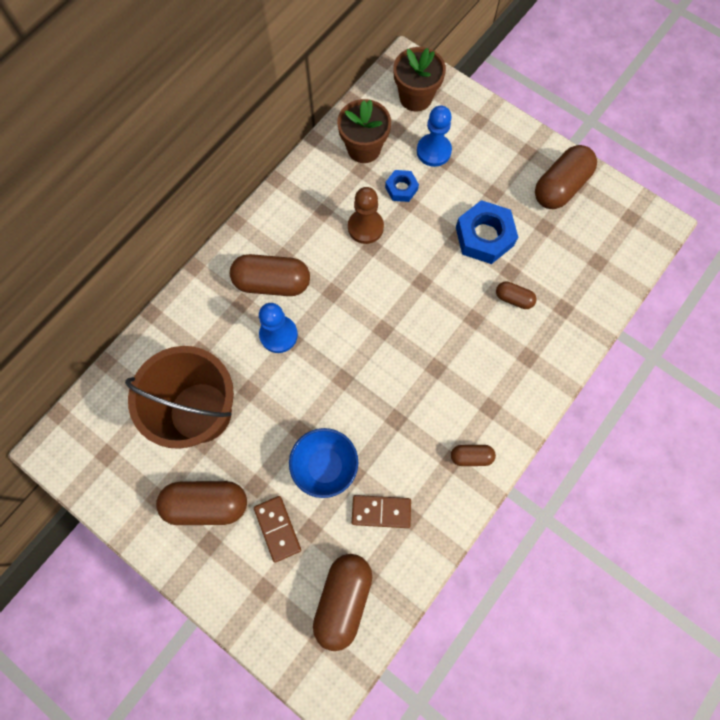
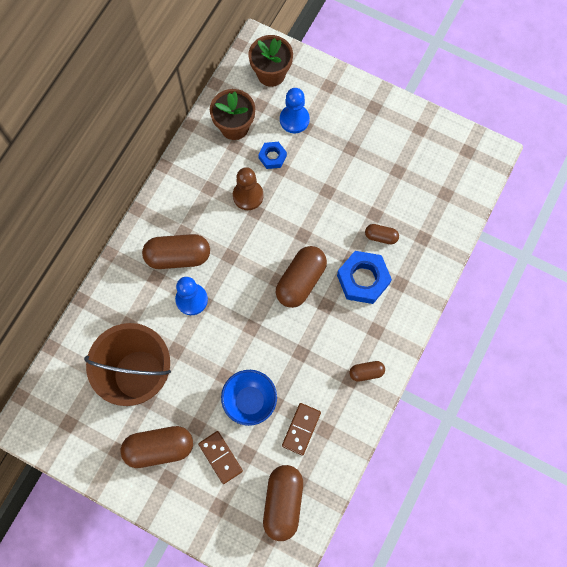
camera: 10 degrees left, 0 degrees up
brown domino [352,495,411,528] -> brown domino turned 60 degrees counterclockwise [282,403,321,456]
blue nut [456,200,518,264] -> blue nut moved to [337,251,392,304]
brown capsule [535,145,597,209] -> brown capsule moved to [276,246,327,308]

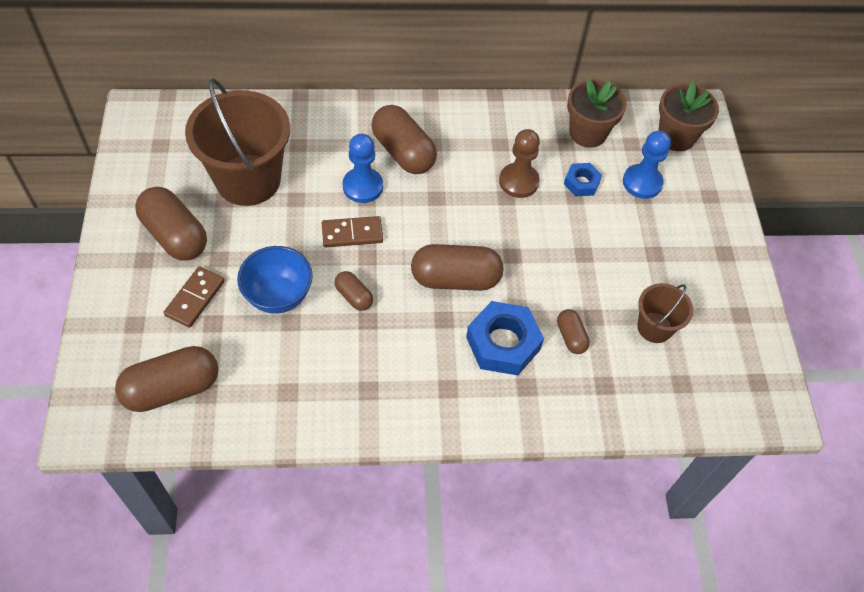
camera: 55 degrees right, 15 degrees down
brown domino [282,403,321,456] -> brown domino moved to [322,216,383,247]
brown capsule [349,361,385,382] -> brown capsule moved to [334,271,373,311]
none -> brown bucket [637,283,693,343]

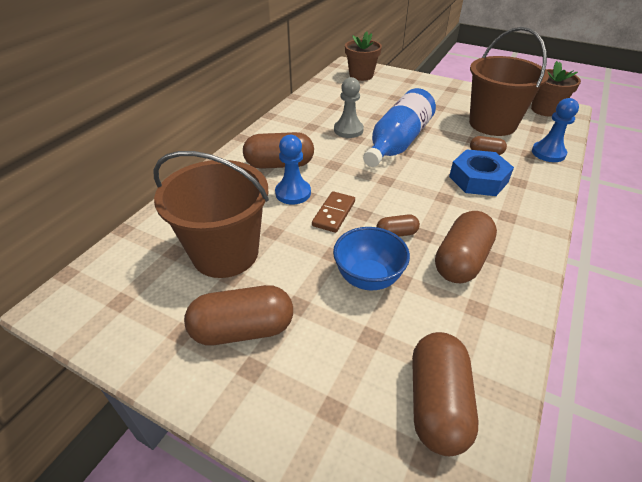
camera: 55 degrees left, 15 degrees down
brown domino [164,266,225,328] -> none
brown capsule [411,244,504,291] -> brown capsule moved to [435,211,497,283]
brown pawn [499,129,540,198] -> grey pawn [334,77,364,138]
blue nut [564,163,602,196] -> none
brown flower pot [567,79,627,148] -> brown flower pot moved to [531,61,581,117]
blue pawn [623,131,671,199] -> blue pawn moved to [532,98,579,162]
brown bucket [637,283,693,343] -> brown bucket [469,27,549,136], size x1.97
none -> blue bottle [363,88,436,167]

